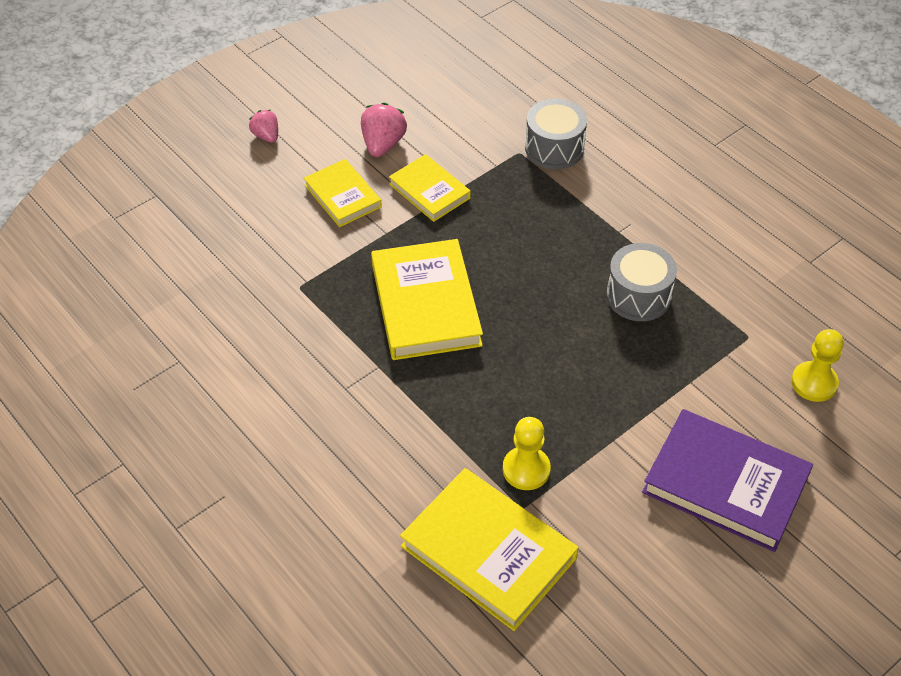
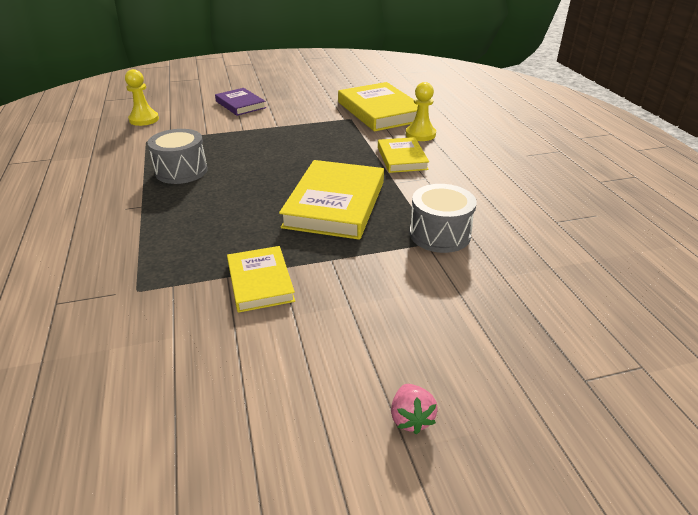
camera: 155 degrees left, 15 degrees down
yellow book [304,159,382,227] -> yellow book moved to [378,137,429,173]
pink strawberry [361,102,407,157] -> none
yellow pawn [503,417,551,490] -> yellow pawn moved to [406,82,436,141]
grey drum [525,99,587,169] -> grey drum moved to [410,184,477,253]
purple book [642,409,813,552] -> purple book [215,88,266,116], size x0.59

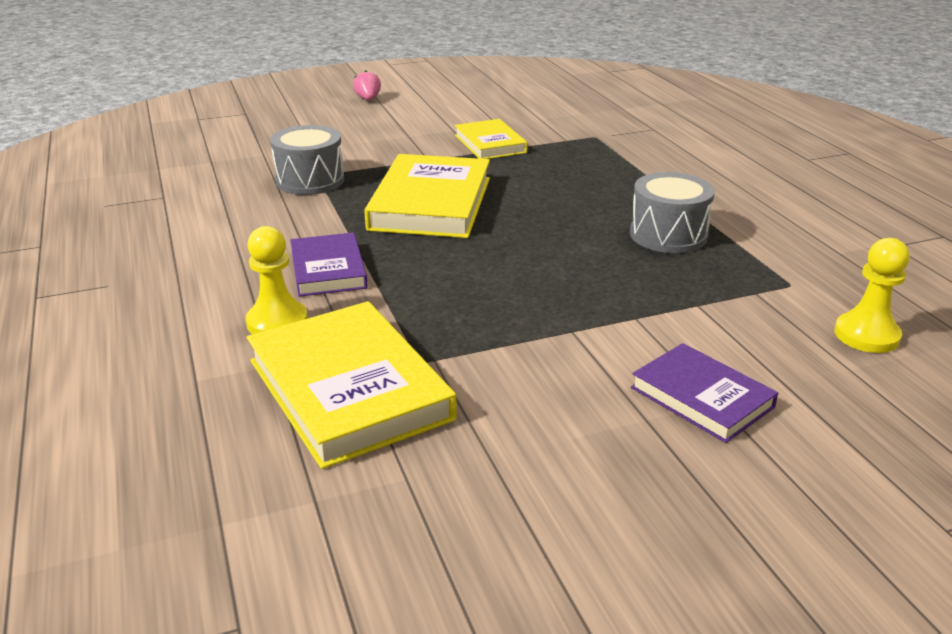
camera: 175 degrees right, 5 degrees down
yellow book [378,137,429,173] -> purple book [290,232,368,297]

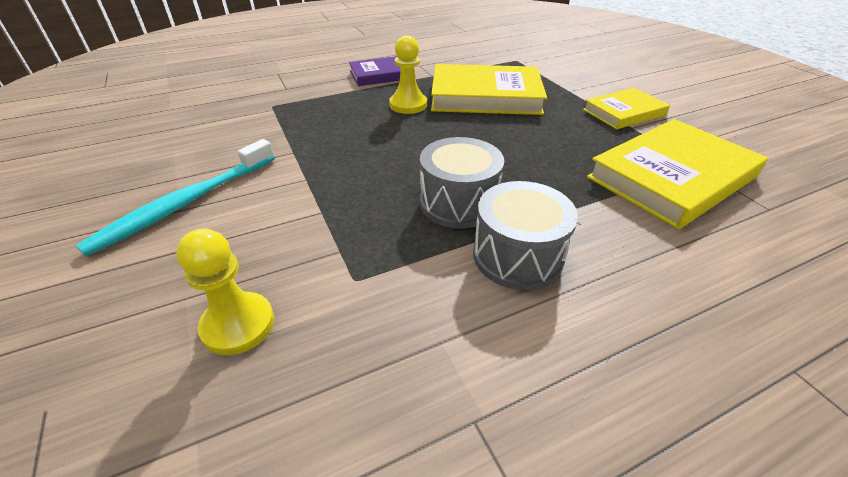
camera: 85 degrees right, 10 degrees up
yellow pawn [246,226,308,334] -> yellow pawn moved to [389,36,427,114]
yellow book [247,301,457,469] -> yellow book moved to [587,119,768,229]
grey drum [270,125,344,195] -> grey drum moved to [473,181,578,290]
pink strawberry [353,70,381,100] -> none
purple book [631,343,778,443] -> turquoise toothbrush [76,139,274,256]

